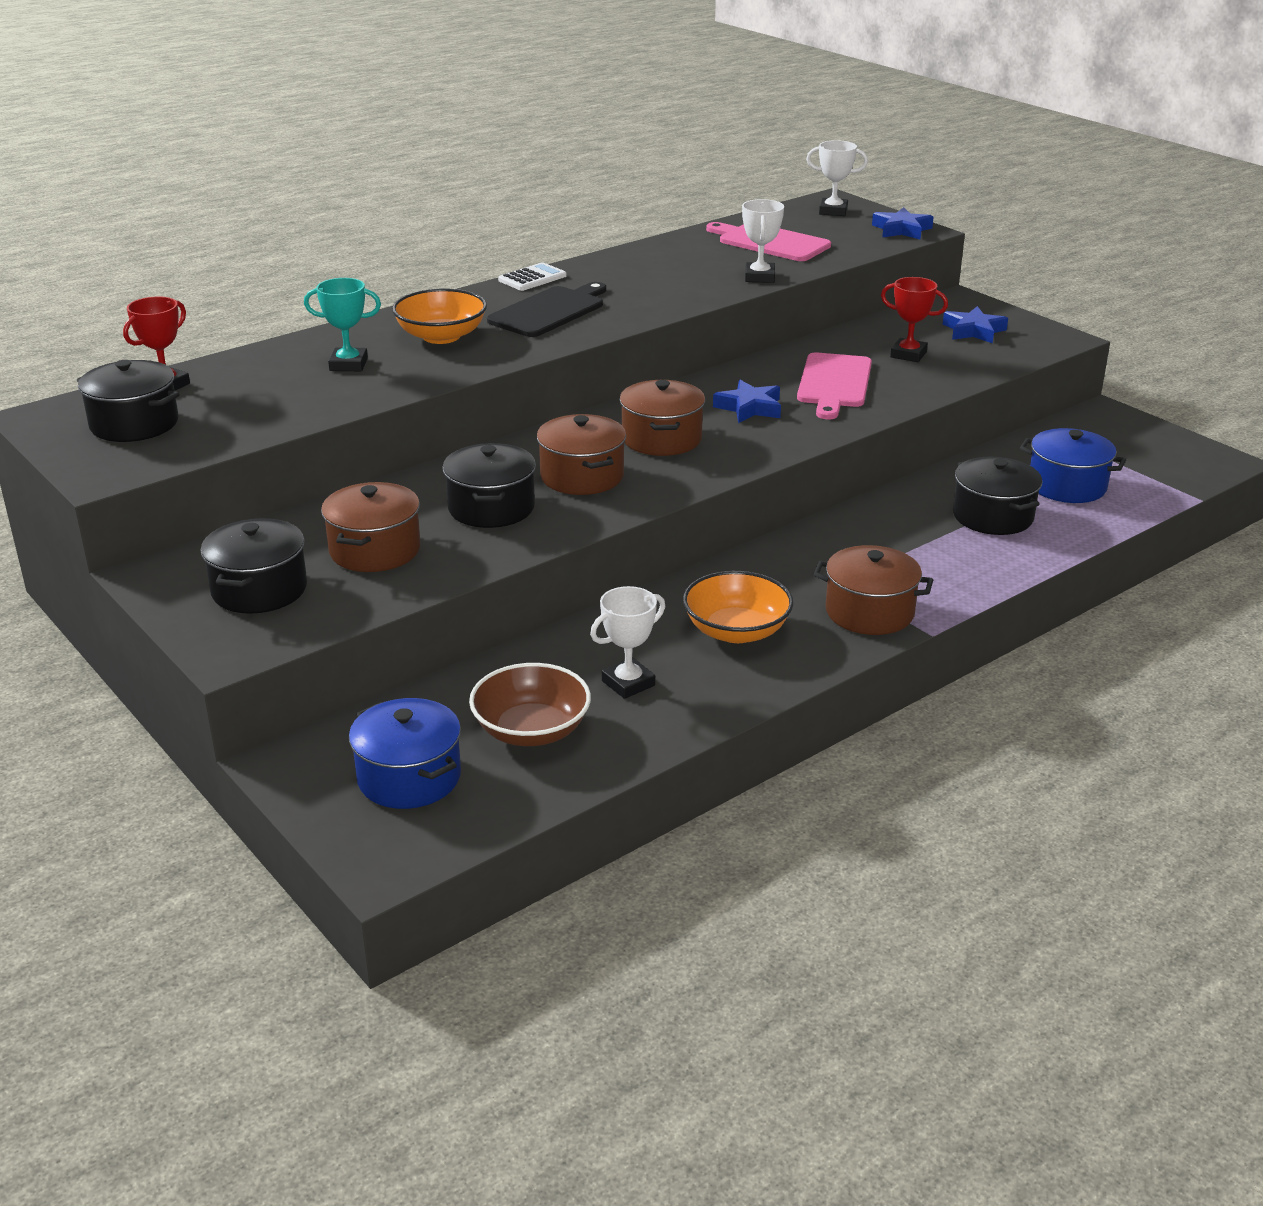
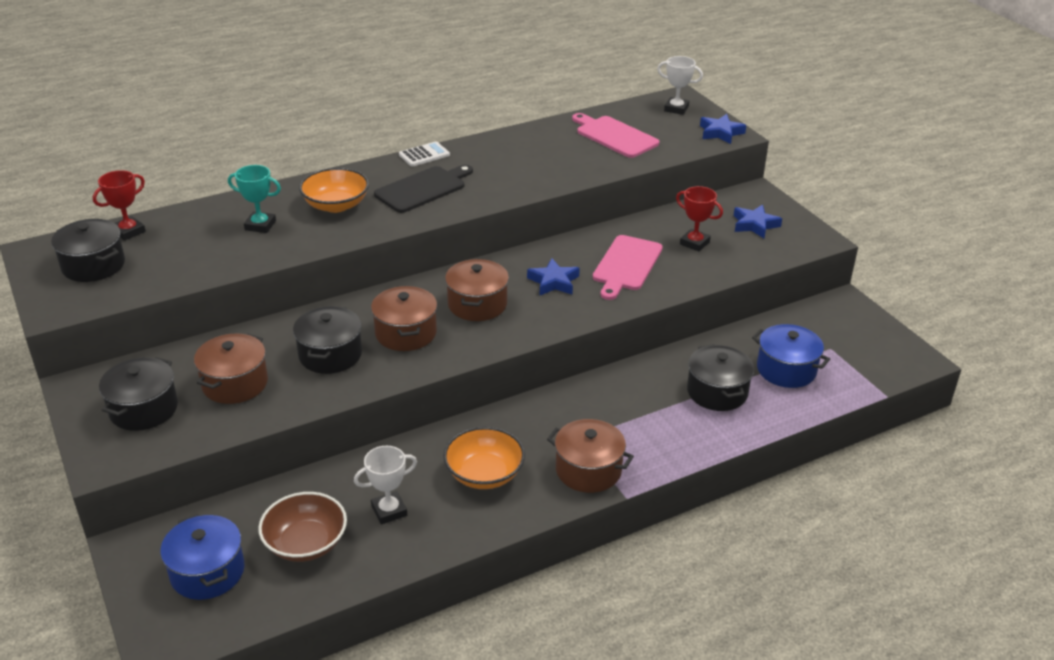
camera: 10 degrees right, 5 degrees up
white trophy [742,199,784,283] -> none

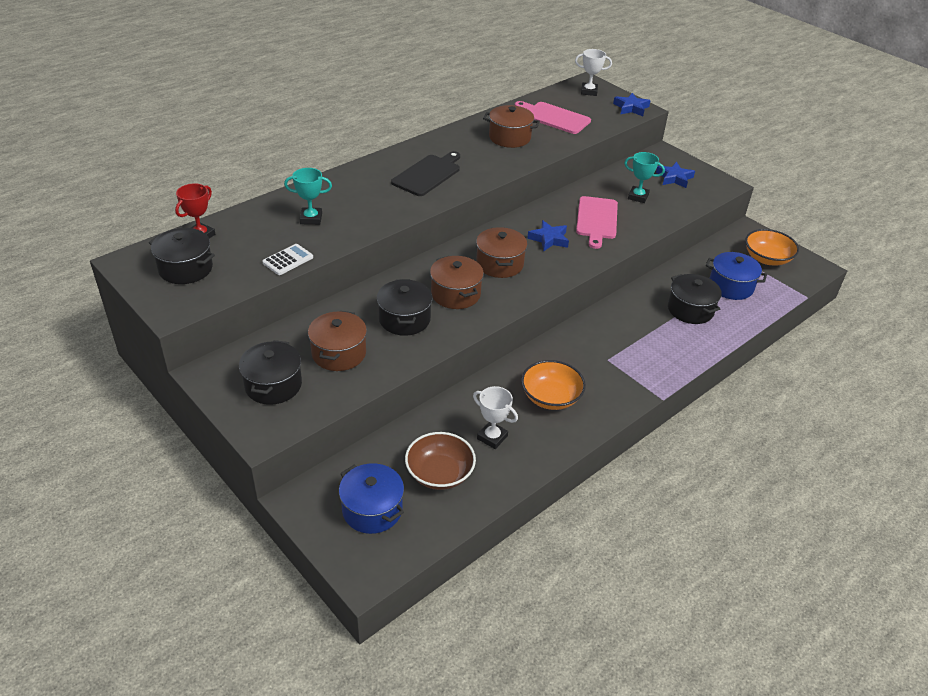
camera: 15 degrees left, 5 degrees up
orange bowl [299,168,369,213] -> orange bowl moved to [745,229,799,265]
white trophy [354,446,417,525] -> white trophy turned 75 degrees clockwise [473,386,518,449]
white calculator [399,141,450,167] -> white calculator moved to [262,244,313,275]
brown pot [547,419,634,493] -> brown pot moved to [483,105,540,148]
red trophy [676,186,723,251] -> turquoise trophy [624,152,665,203]

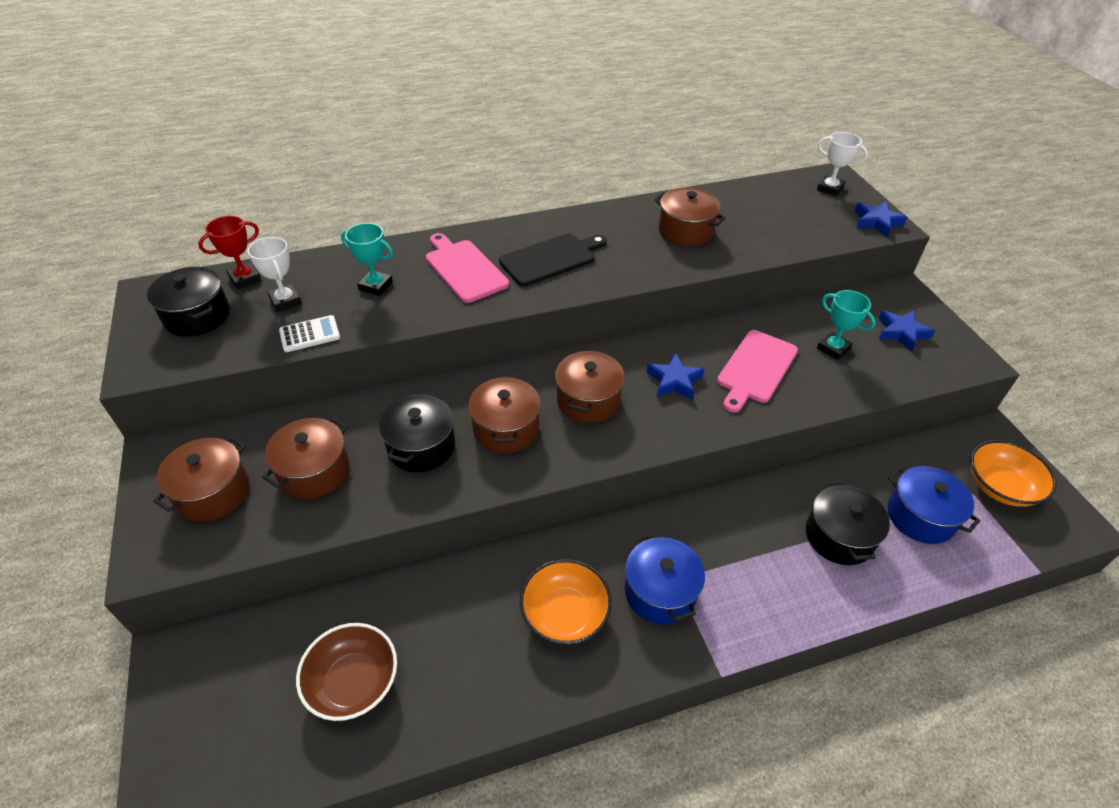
camera: 25 degrees right, 5 degrees up
black pot [239,340,302,405] -> brown pot [153,437,249,522]
blue pot [339,463,404,534] -> blue pot moved to [625,533,705,624]
white trophy [473,386,518,449] -> white trophy moved to [247,237,302,312]
pink cutting board [515,101,591,134] -> pink cutting board moved to [426,233,509,303]

